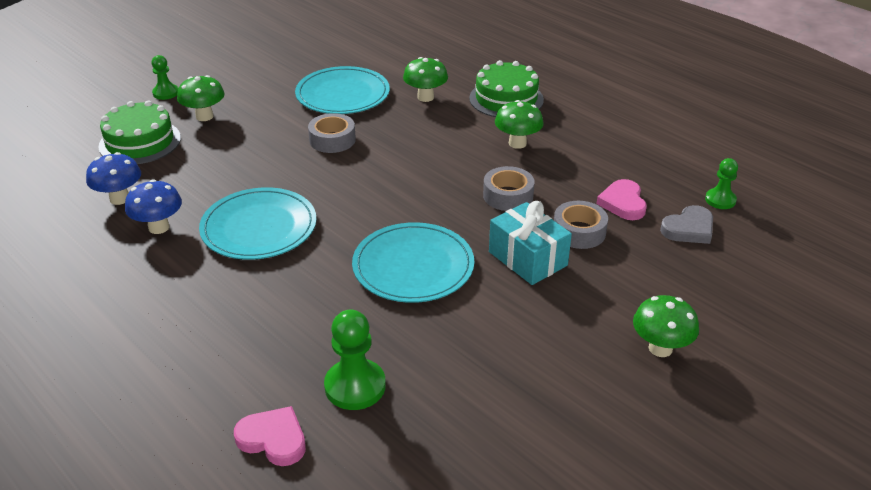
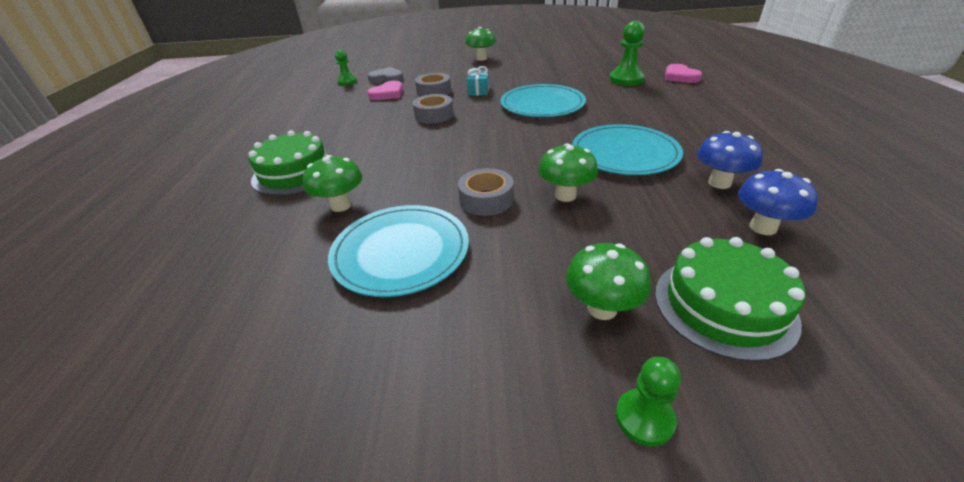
camera: 135 degrees left, 0 degrees up
turquoise gift [489,201,572,285] -> turquoise gift [467,66,489,96], size x0.61
green mushroom [495,100,543,149] -> green mushroom moved to [538,143,598,202]

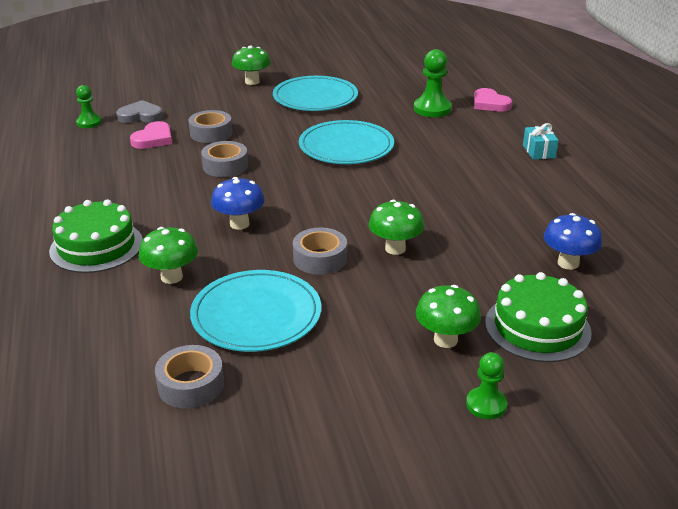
camera: 15 degrees left, 5 degrees down
turquoise gift [467,66,489,96] -> turquoise gift moved to [523,123,559,160]
turquoise plate [572,124,683,175] -> turquoise plate moved to [273,76,358,111]
blue mushroom [697,131,763,189] -> blue mushroom moved to [211,177,265,230]
none -> grey tape [155,345,224,409]

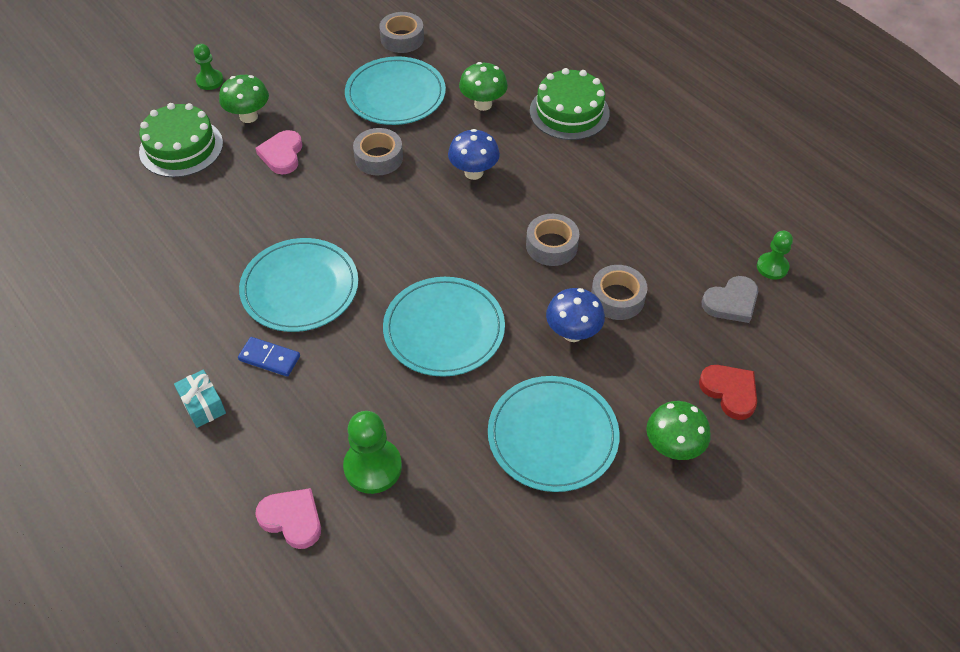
camera: 155 degrees right, 20 degrees up
pink heart [130,121,172,149] -> pink heart moved to [255,130,302,174]
green mushroom [369,200,425,255] -> none
blue mushroom [544,213,602,270] -> blue mushroom moved to [546,288,605,342]
none -> blue domino [238,337,300,377]
none -> turquoise plate [239,238,358,332]
none -> red heart [699,365,757,420]

